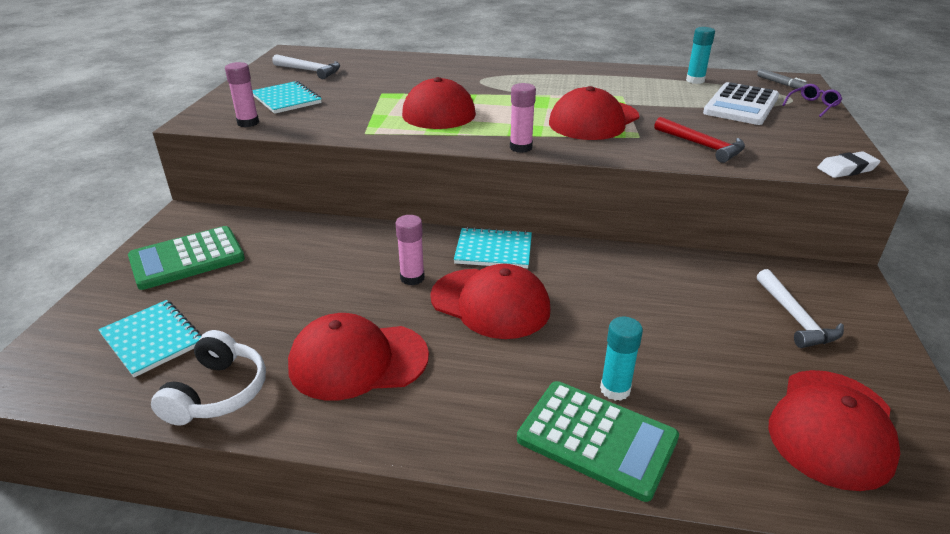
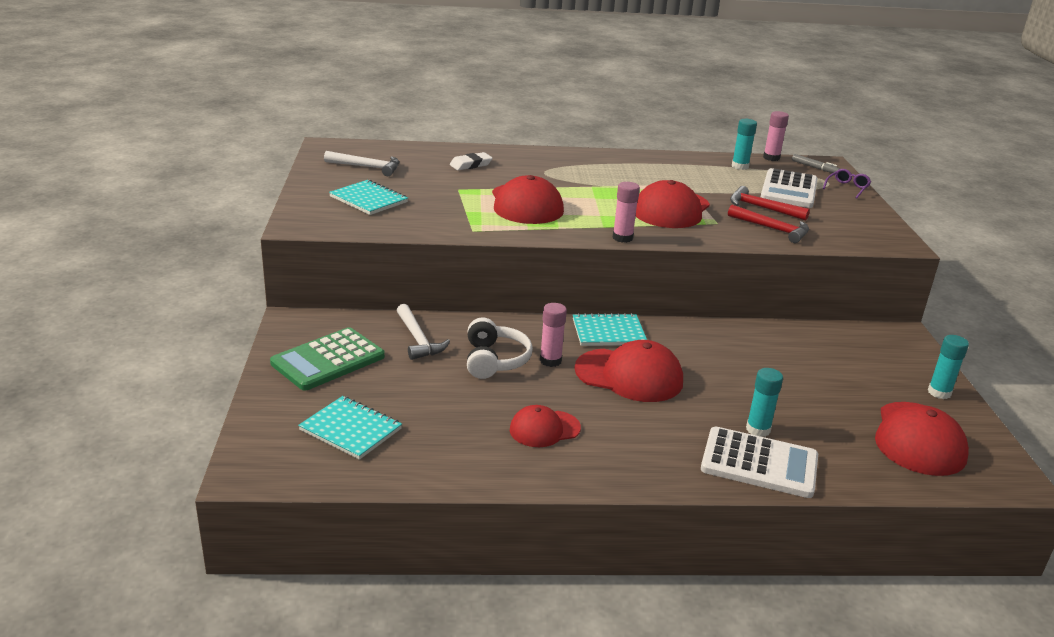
camera: 15 degrees left, 5 degrees down
white headphones [151,330,266,426] -> white headphones moved to [467,317,533,379]
pink glue stick [225,62,259,127] -> pink glue stick moved to [763,111,789,161]
red cap [288,313,429,401] -> red cap [510,405,581,447], size x0.60
green calculator [517,381,679,502] -> white calculator [701,427,818,498]
white hammer [757,269,844,348] -> white hammer moved to [397,304,450,360]
white eraser [817,151,881,178] -> white eraser moved to [450,152,492,170]
none -> red hammer [730,186,810,221]
none -> turquoise glue stick [928,335,969,399]

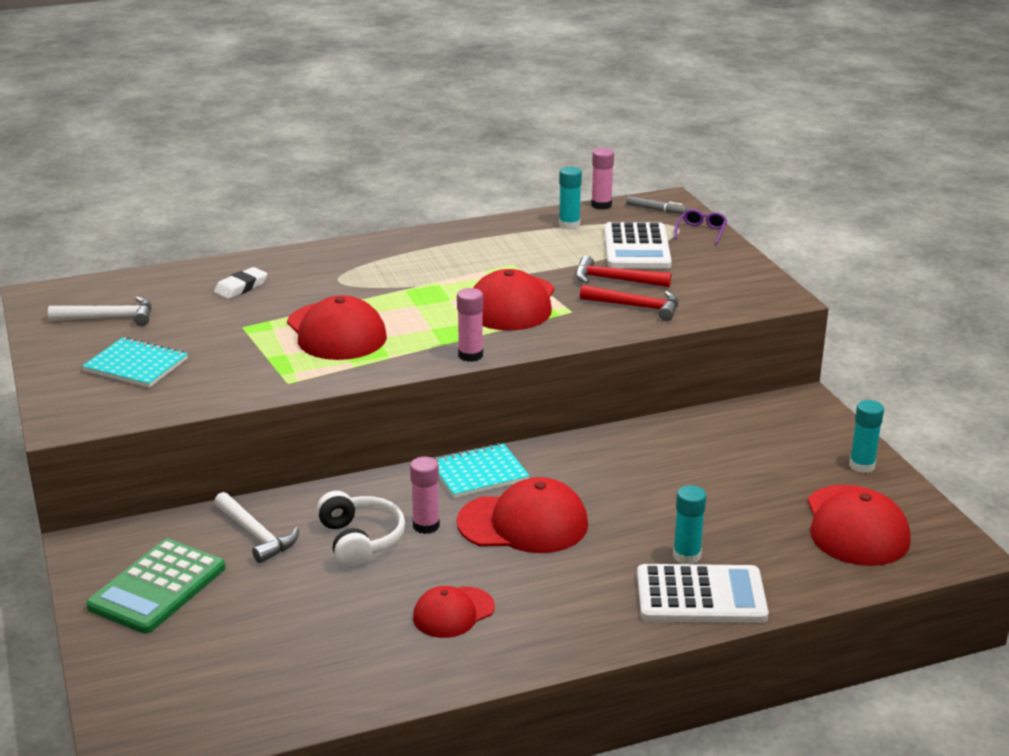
camera: 15 degrees left, 0 degrees up
turquoise notebook [298,396,402,460] -> none

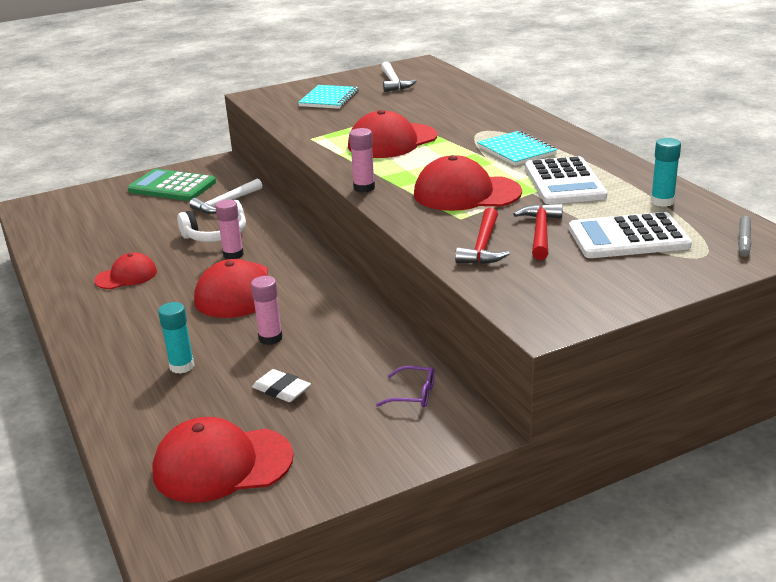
camera: 85 degrees right, 0 degrees up
white eraser [214,267,268,299] -> white eraser moved to [252,369,311,402]
red cap [413,586,495,638] -> red cap turned 105 degrees clockwise [94,252,157,289]
turquoise notebook [435,443,530,498] -> turquoise notebook moved to [477,131,557,166]
pink glue stick [591,148,614,209] -> pink glue stick moved to [251,276,283,345]
white calculator [637,564,769,623] -> white calculator moved to [525,156,607,204]
purple glasses [674,209,727,245] -> purple glasses moved to [376,366,435,408]
turquoise glue stick [849,400,884,473] -> none

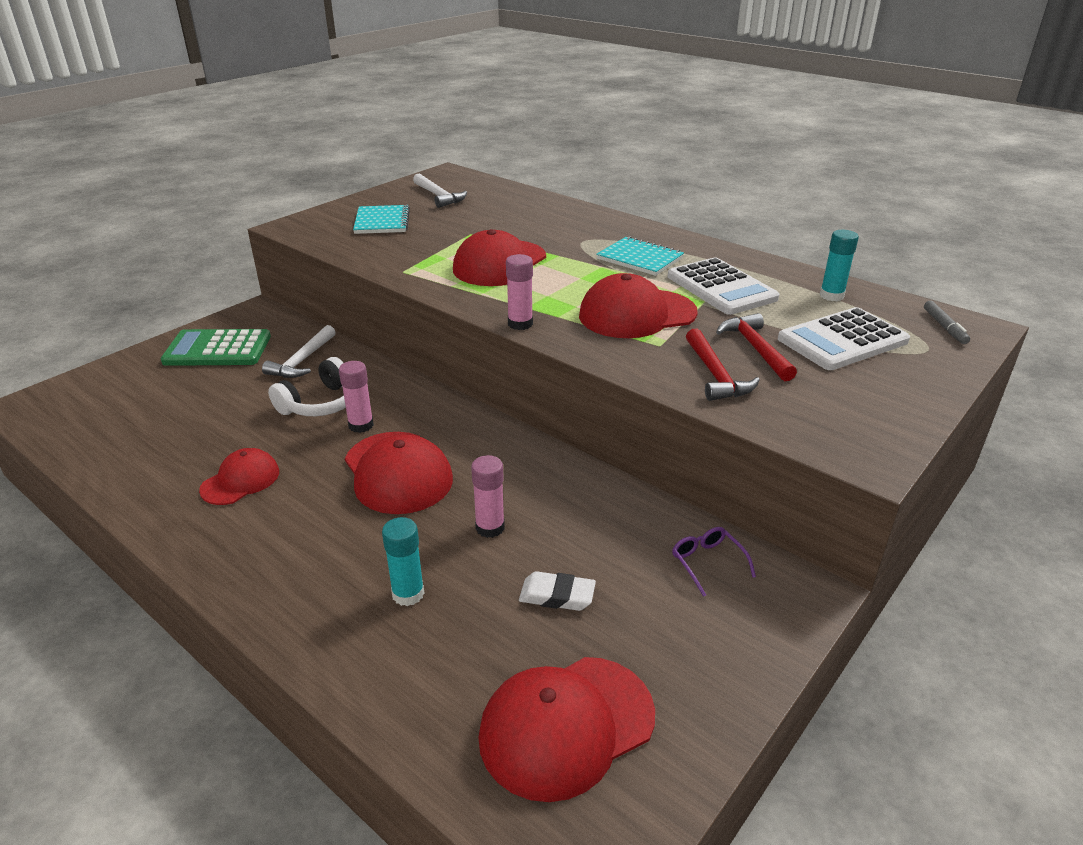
camera: 25 degrees left, 5 degrees up
purple glasses [376,366,435,408] -> purple glasses turned 105 degrees counterclockwise [672,527,756,597]

